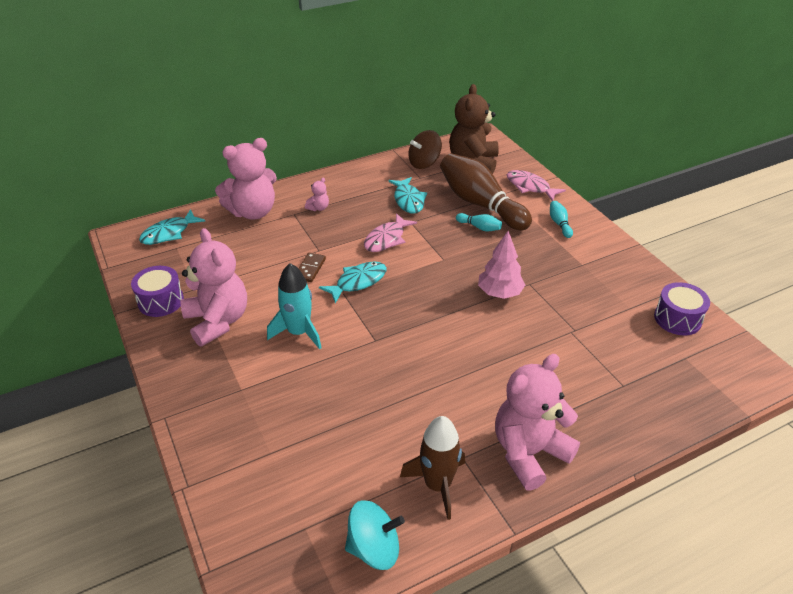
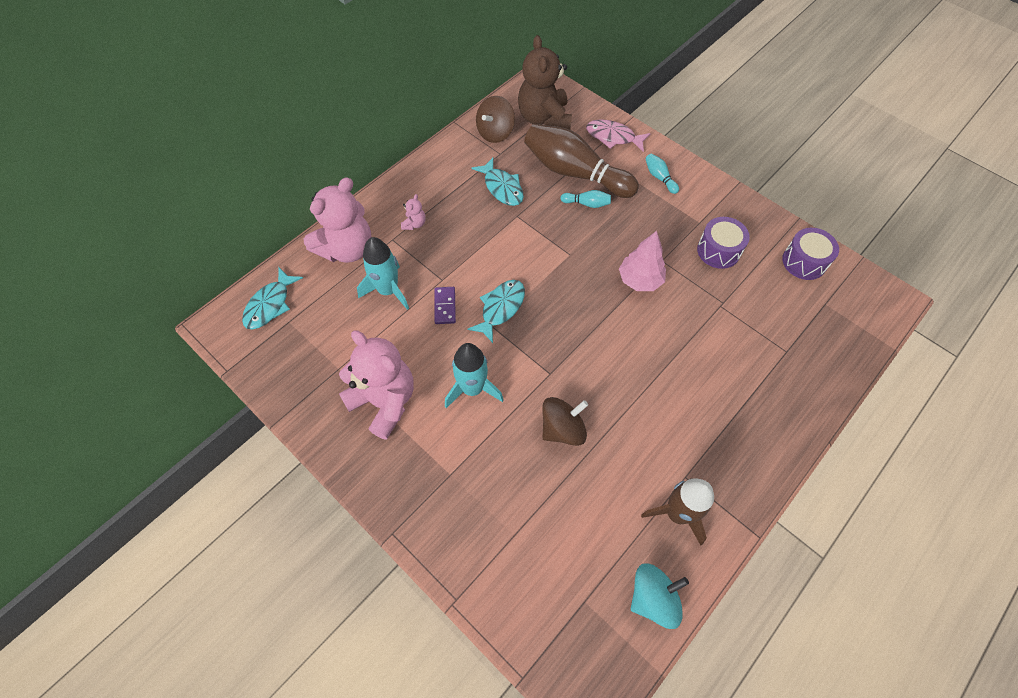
camera: 20 degrees left, 20 degrees up
purple drum [131,266,184,317] -> purple drum moved to [697,217,750,269]
brown domino [298,253,326,282] -> purple domino [434,287,456,324]
pink fish [364,213,417,252] -> none
pink teddy bear [495,354,580,491] -> none
none -> turquoise rocket [357,237,409,310]
none -> brown spinning top [542,397,588,446]

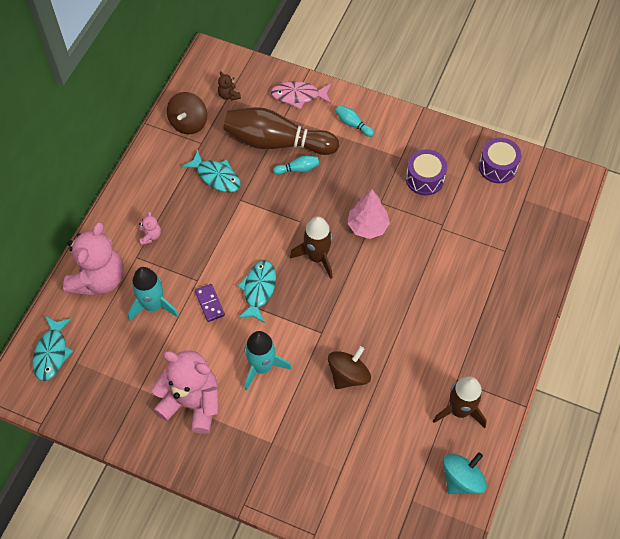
camera: 20 degrees left, 0 degrees up
brown teddy bear [518,35,572,130] -> brown teddy bear [218,71,241,101], size x0.41
none -> brown rocket [290,216,333,279]

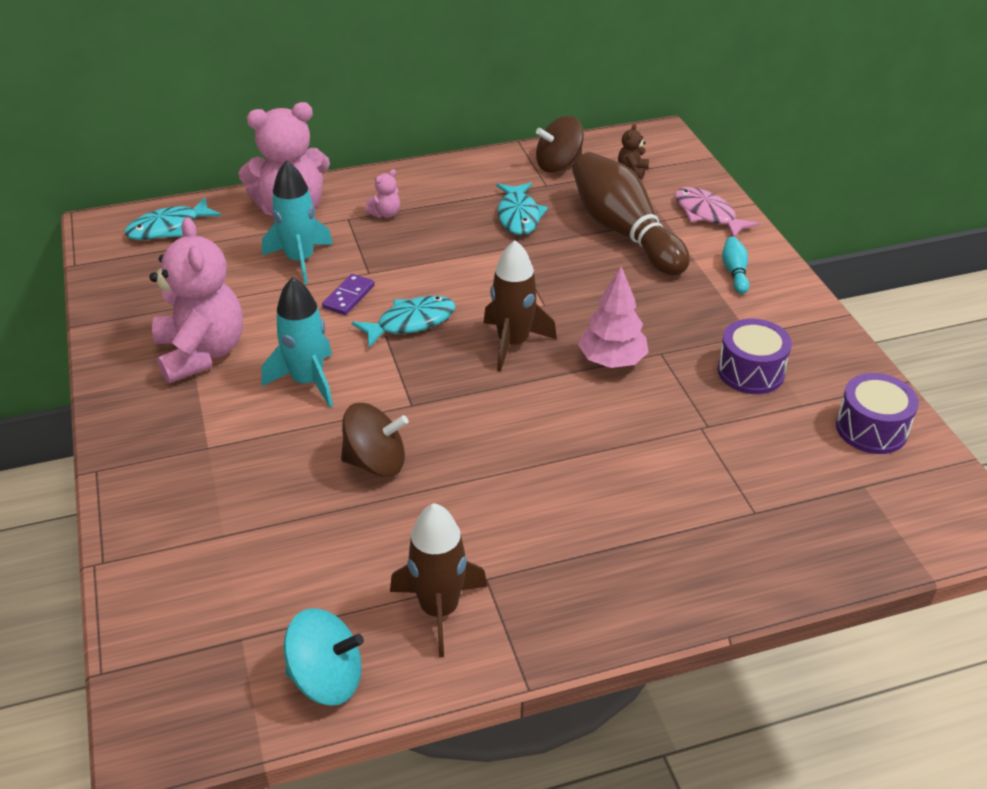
camera: 50 degrees right, 20 degrees down
turquoise bowling pin [273,156,319,175] -> none

